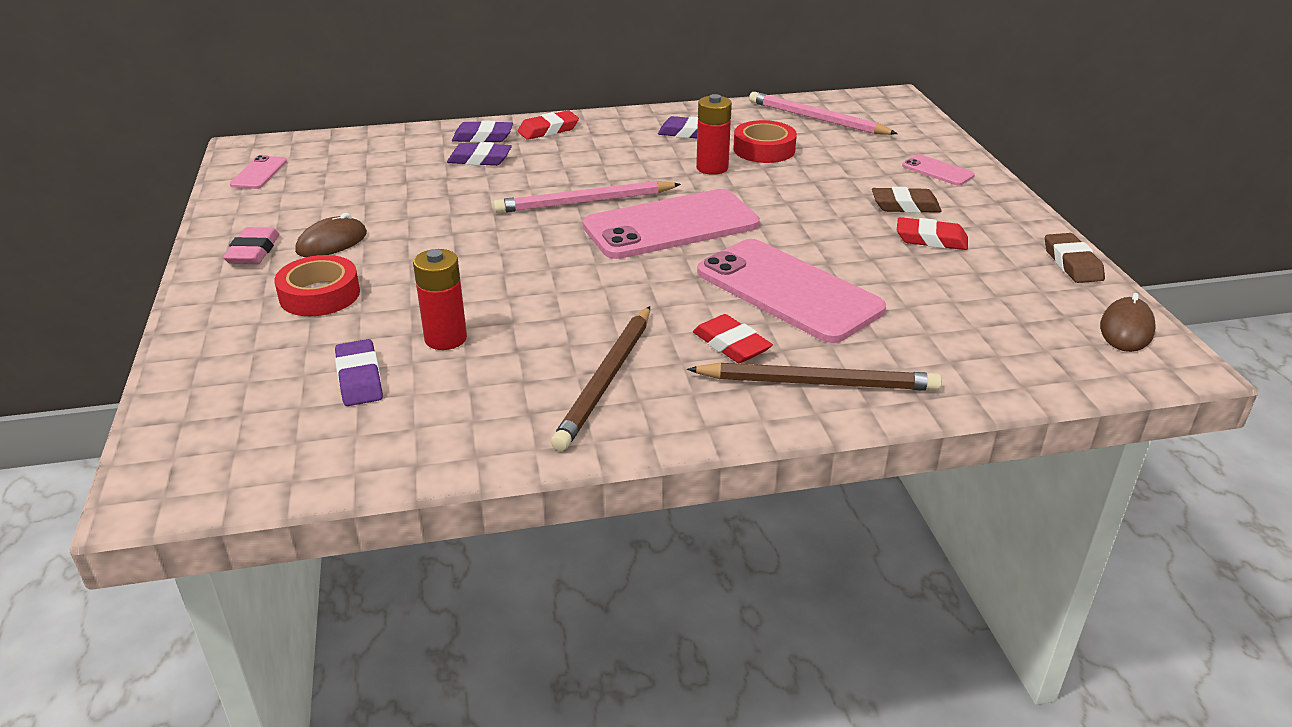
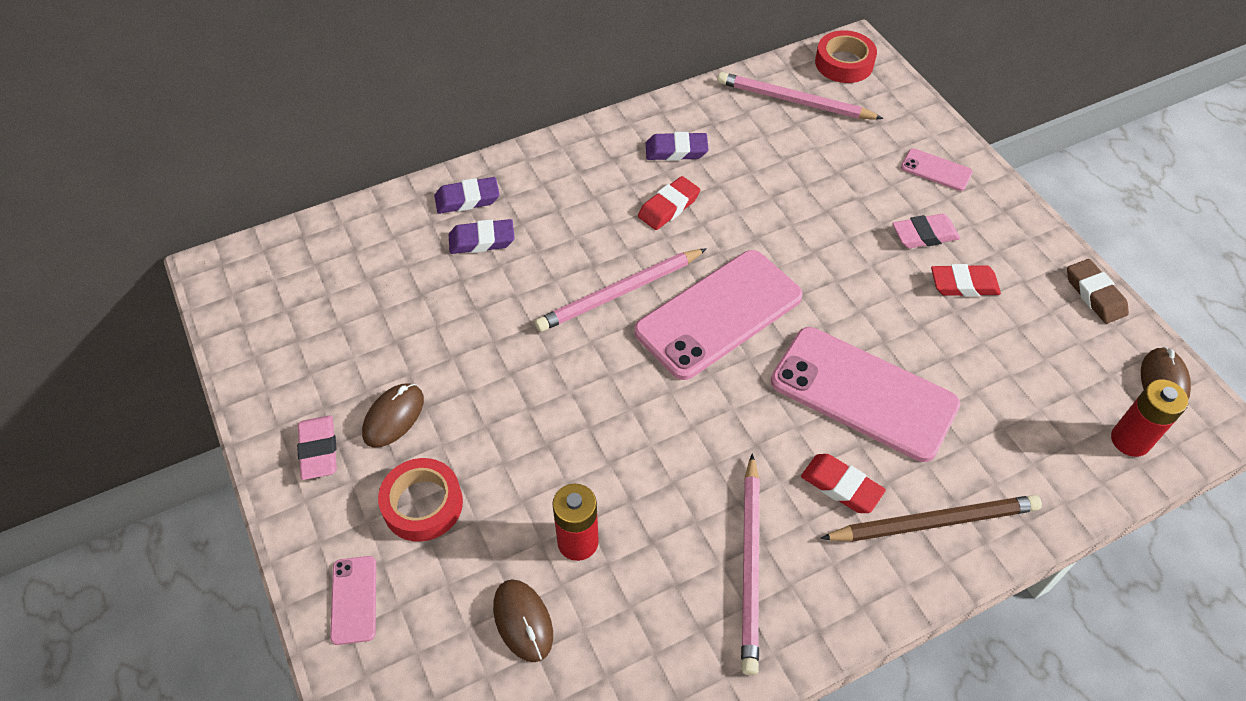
camera: 15 degrees left, 20 degrees up
pink phone [230,155,287,189] -> pink phone moved to [330,556,376,645]
purple eraser [335,339,383,406] -> brown mouse [493,579,553,662]
red eraser [518,110,579,140] -> red eraser moved to [638,176,700,230]
brown pencil [551,306,650,451] -> pink pencil [741,453,760,675]
red battery [696,94,732,175] -> red battery moved to [1111,380,1188,457]
red tape [733,120,797,163] -> red tape moved to [815,30,877,83]
brown eraser [872,187,942,213] -> pink eraser [892,214,960,248]

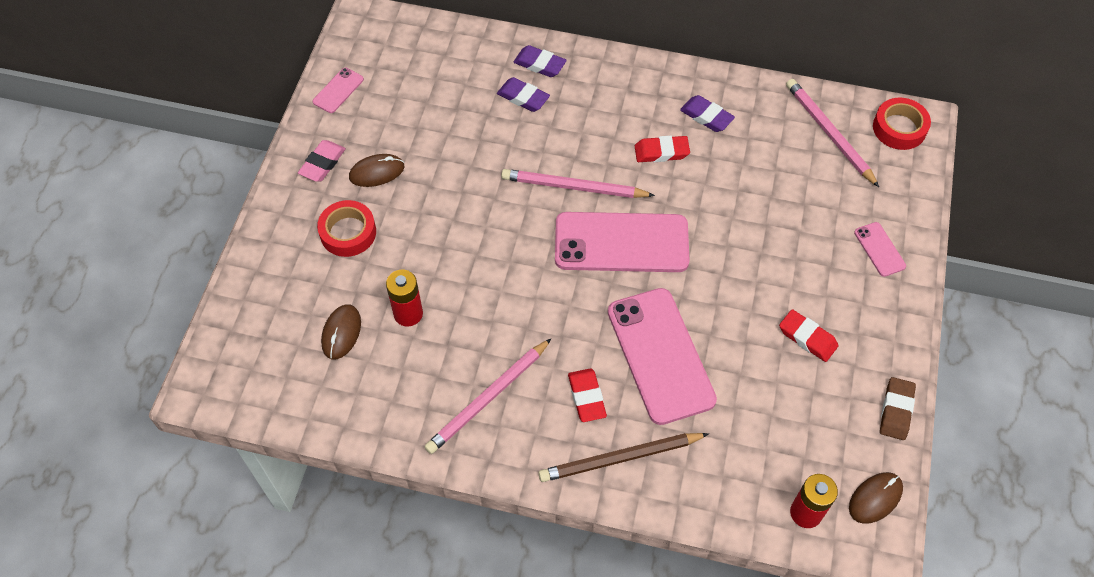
camera: 40 degrees right, 5 degrees up
pink phone [330,556,376,645] -> pink phone moved to [313,68,364,113]
brown pencil [820,495,1042,542] -> brown pencil turned 135 degrees clockwise [538,433,709,482]
pink eraser [892,214,960,248] -> none

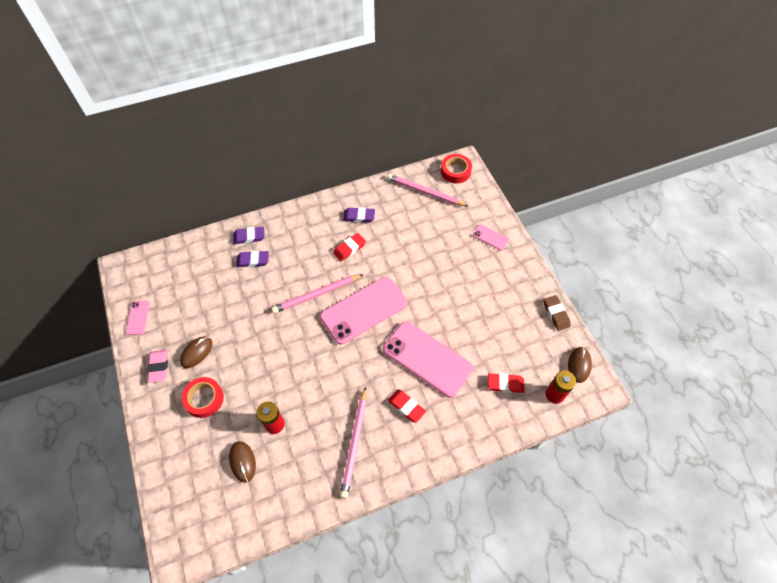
camera: 35 degrees left, 0 degrees up
brown pencil [538,433,709,482] -> none
red eraser [779,309,839,362] -> red eraser moved to [488,373,525,393]

